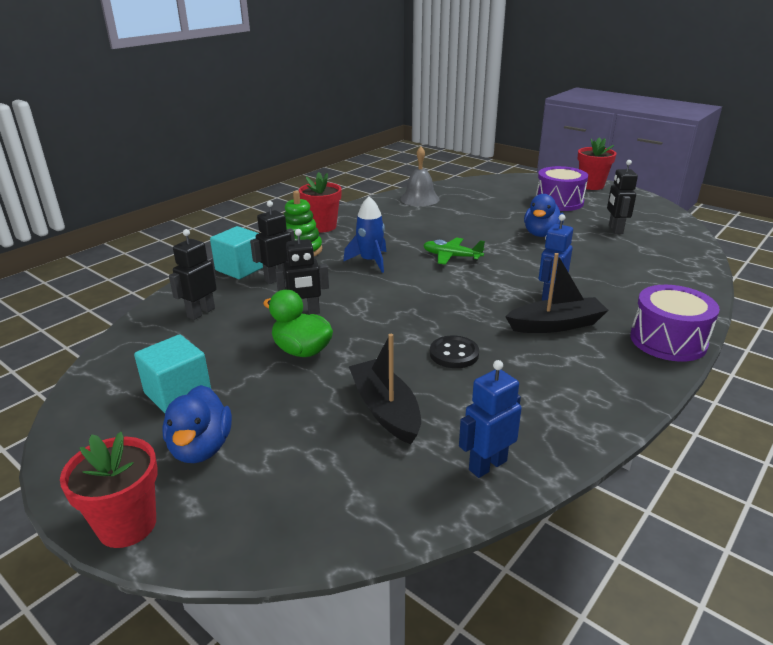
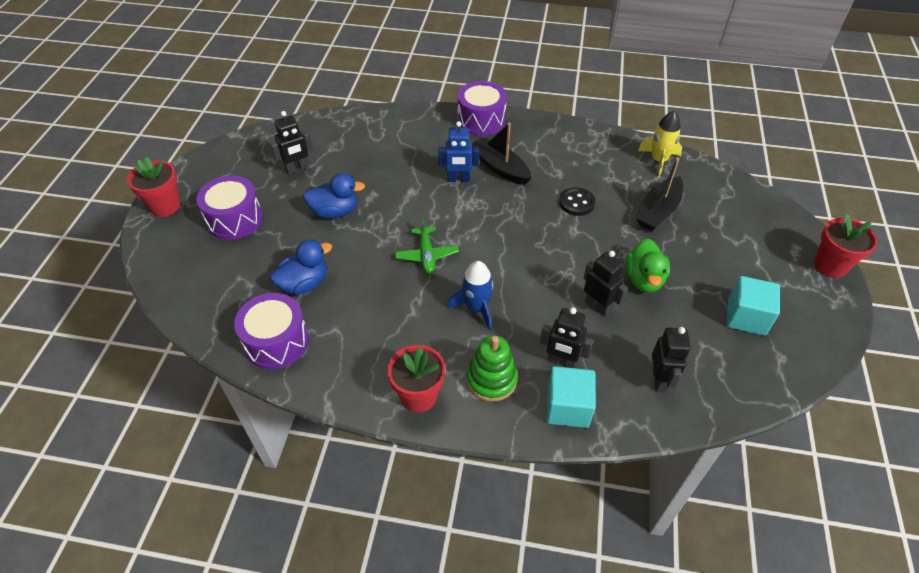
camera: 120 degrees left, 20 degrees up
blue duck [162,385,232,463] -> blue duck moved to [270,240,332,294]
black robot [169,229,217,320] -> black robot turned 90 degrees counterclockwise [652,327,691,392]
grey bell [400,146,440,206] -> purple drum [234,293,309,369]
blue robot [459,360,522,478] -> yellow rocket [638,111,682,177]

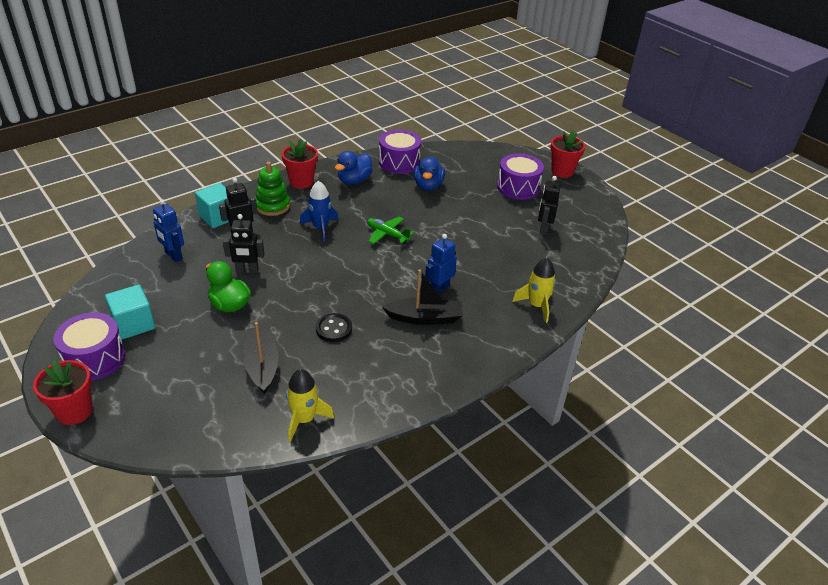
camera: 130 degrees right, 10 degrees down
blue duck [303,173,365,218] -> blue duck moved to [335,151,373,184]
purple drum [457,81,507,136] -> purple drum moved to [53,312,126,380]
black robot [652,327,691,392] -> blue robot [153,199,184,262]
none -> yellow rocket [512,258,556,323]

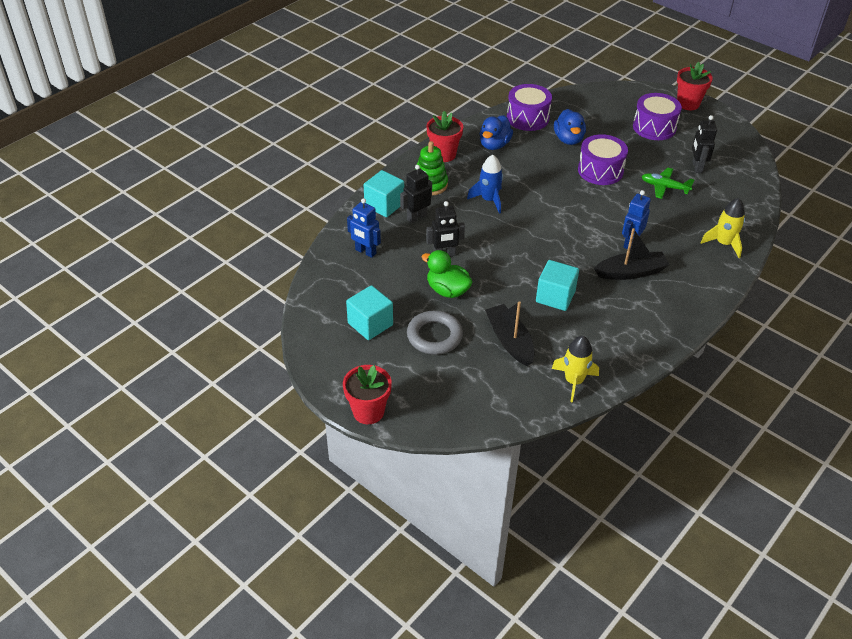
camera: 10 degrees left, 5 degrees up
purple drum [53,312,126,380] -> purple drum moved to [578,134,628,185]
black button [316,313,352,342] -> turquoise cube [536,260,579,311]
green plane [367,217,414,244] -> green plane moved to [642,168,695,199]
none -> grey ring [407,310,463,355]

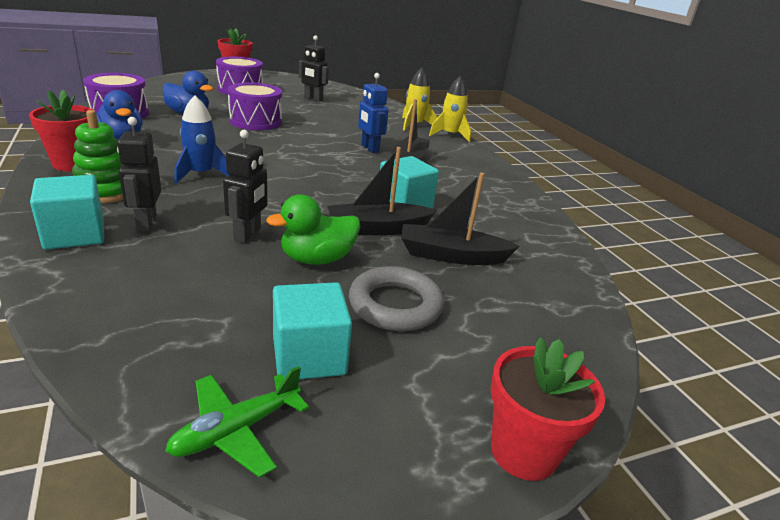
camera: 65 degrees left, 15 degrees down
blue robot [347,198,381,258] -> none
yellow rocket [552,336,599,403] -> yellow rocket moved to [429,76,471,142]
green plane [642,168,695,199] -> green plane moved to [165,366,309,478]
none -> black boat [327,147,437,235]

